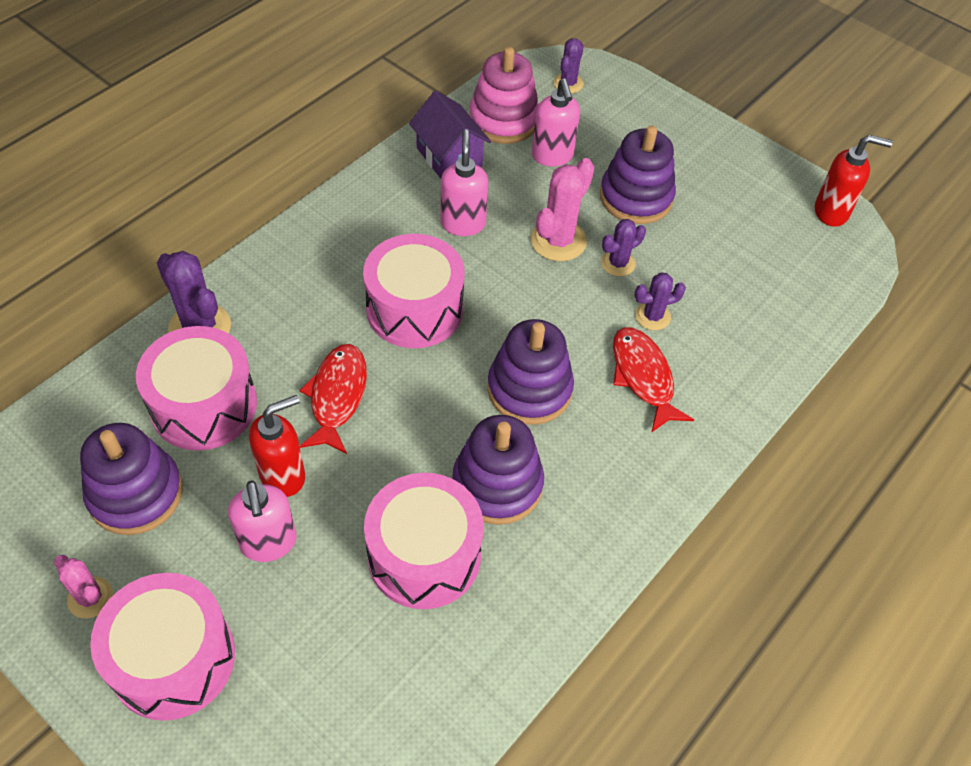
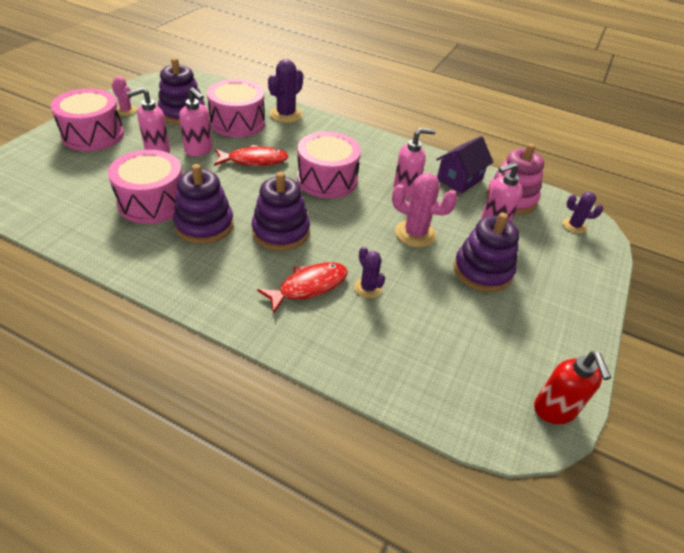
camera: 75 degrees right, 10 degrees down
pink cactus [54,555,113,619] -> pink cactus turned 75 degrees counterclockwise [112,76,137,116]
red soap dispenser [249,395,305,497] -> pink soap dispenser [179,87,212,157]
purple cactus [601,219,646,276] -> none

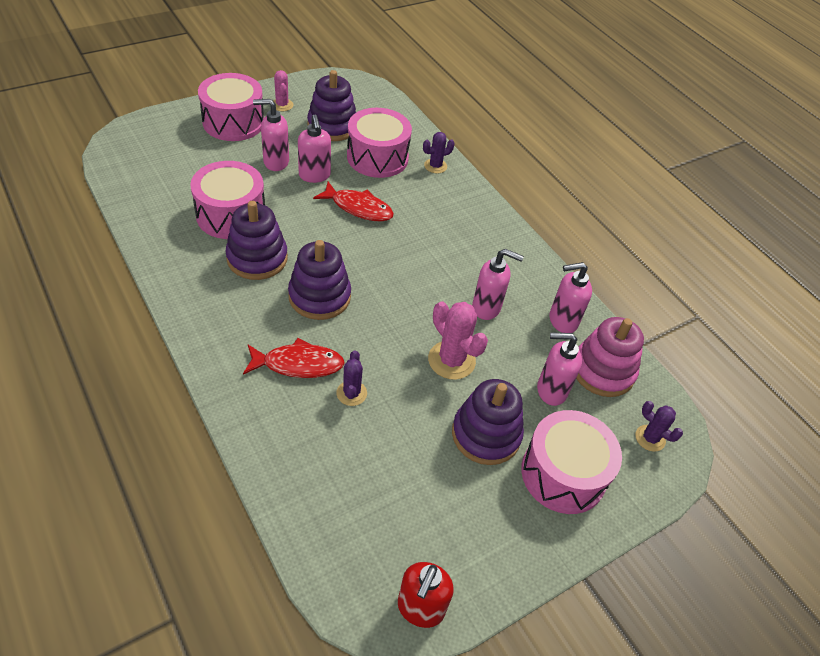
camera: 30 degrees right, 5 degrees up
purple cactus [268,59,303,123] -> purple cactus [423,132,455,174], size x0.61
pink drum [297,131,361,198] -> pink drum moved to [521,410,622,514]
purple house [436,136,493,194] -> pink soap dispenser [549,262,592,333]

